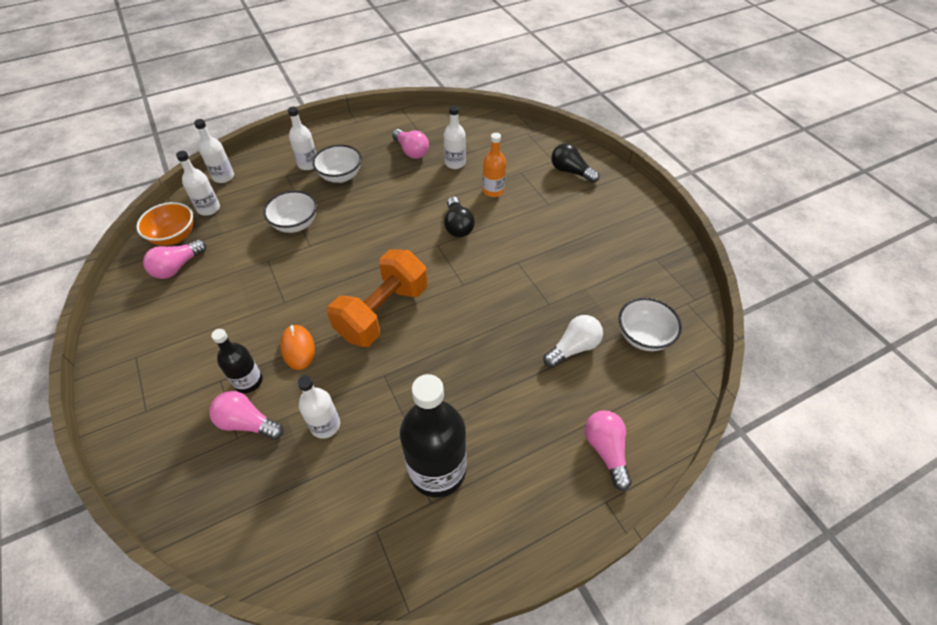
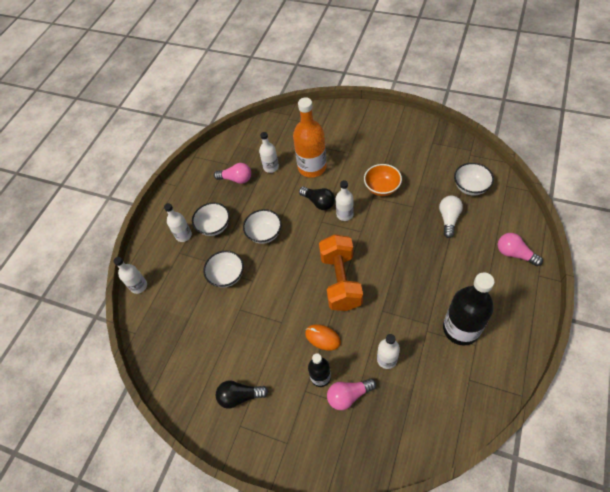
camera: 35 degrees left, 5 degrees up
orange bowl [136,202,193,246] -> orange bowl moved to [364,164,402,196]
pink light bulb [143,240,206,279] -> none
white bottle [176,151,220,216] -> white bottle moved to [336,180,354,221]
orange bottle [482,133,506,197] -> orange bottle [293,97,327,178], size x1.82
black light bulb [551,143,600,183] -> black light bulb moved to [215,380,269,409]
none -> white bowl [243,209,282,244]

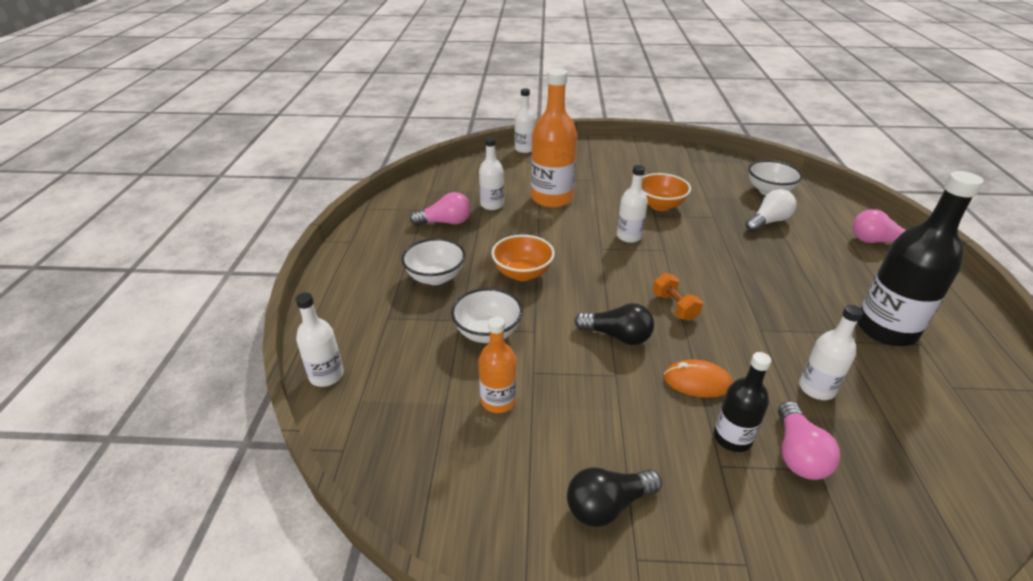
camera: 25 degrees left, 20 degrees down
white bottle [164,203,192,242] -> white bottle moved to [515,88,535,153]
white bowl [243,209,282,244] -> orange bowl [491,235,555,281]
black light bulb [299,187,335,210] -> black light bulb moved to [574,303,654,345]
orange dumbbell [319,234,363,311] -> orange dumbbell [653,273,703,321], size x0.45
pink light bulb [327,378,376,410] -> pink light bulb turned 45 degrees counterclockwise [778,401,840,480]
white light bulb [439,196,463,238] -> white light bulb turned 60 degrees clockwise [745,189,797,232]
none -> orange bottle [479,316,517,413]

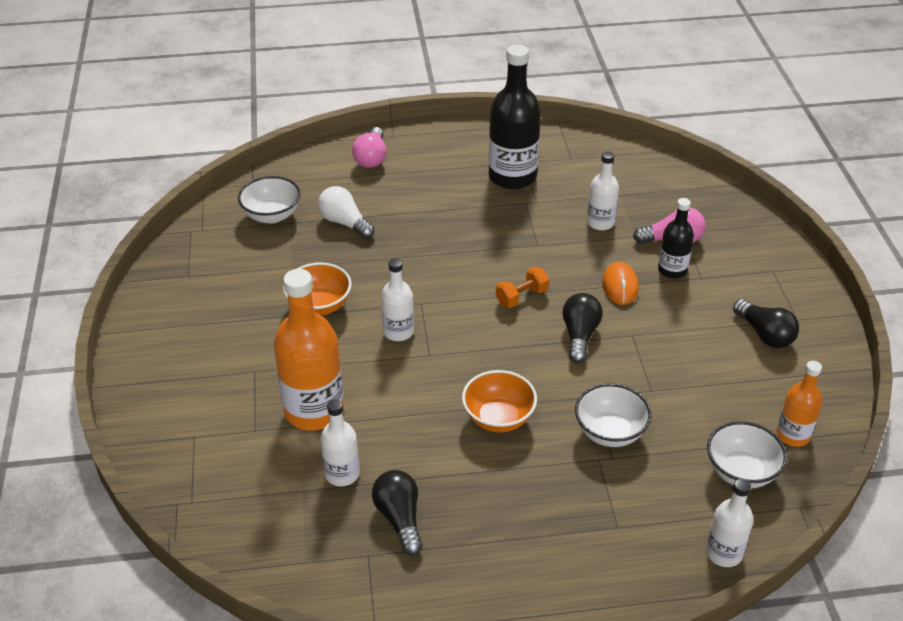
camera: 100 degrees left, 5 degrees up
white bowl [401,238,466,285] -> white bowl moved to [707,421,787,488]
pink light bulb [410,192,471,226] -> black light bulb [372,470,423,556]
orange bottle [479,316,517,413] -> orange bottle moved to [776,361,822,447]
white bottle [515,88,535,153] -> none

